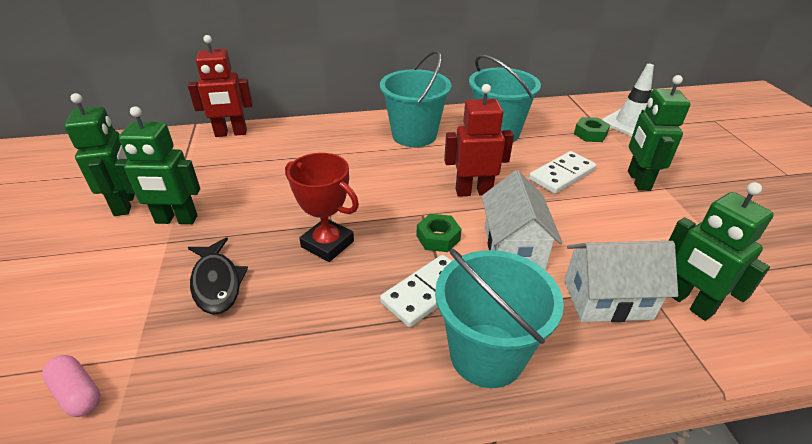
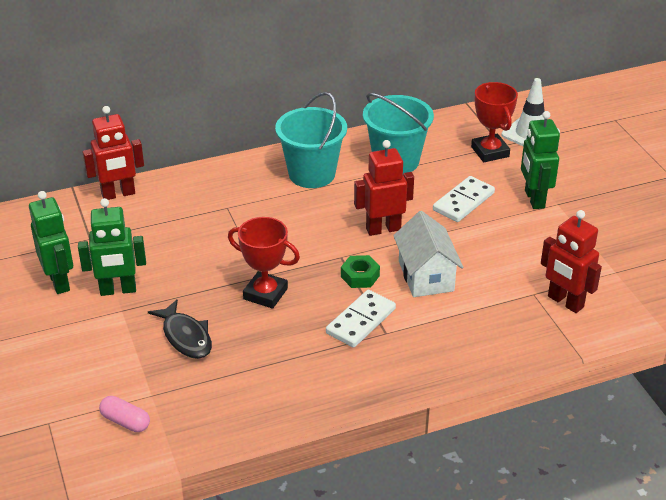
camera: 10 degrees left, 0 degrees up
turquoise bucket [435,248,564,388] -> none
white house [564,241,678,322] -> none
green nut [574,117,610,142] -> red trophy [471,82,518,162]
green robot [669,182,774,321] -> red robot [541,210,602,313]

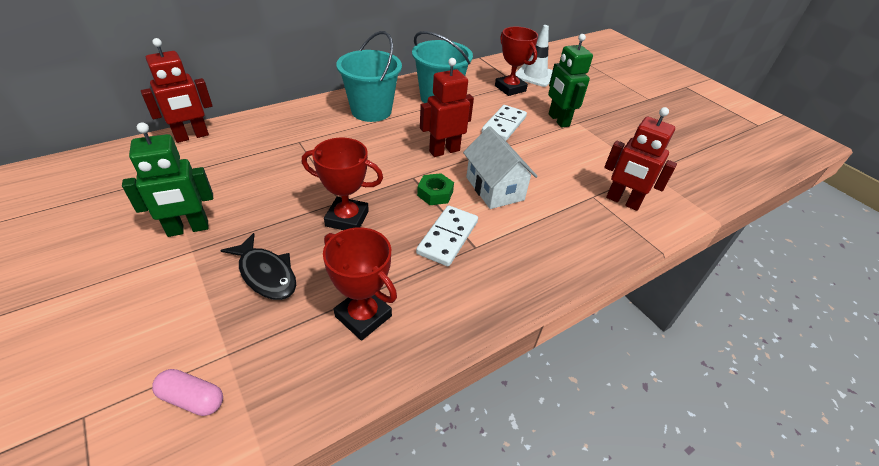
camera: 15 degrees left, 5 degrees up
green robot [29,191,73,294] -> none
none -> red trophy [323,227,397,341]

